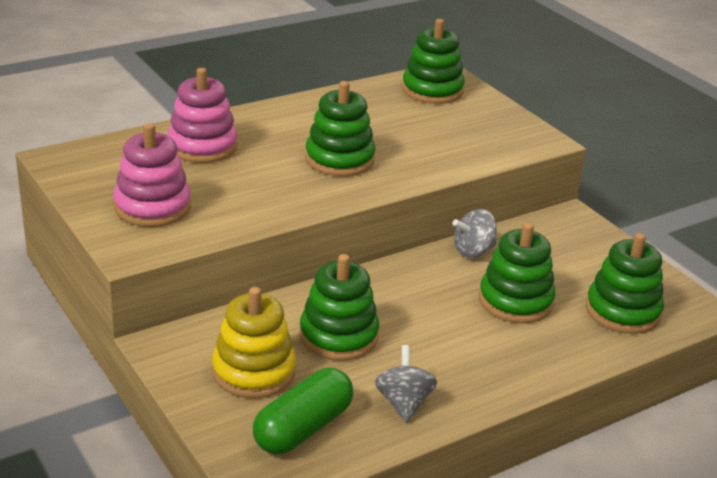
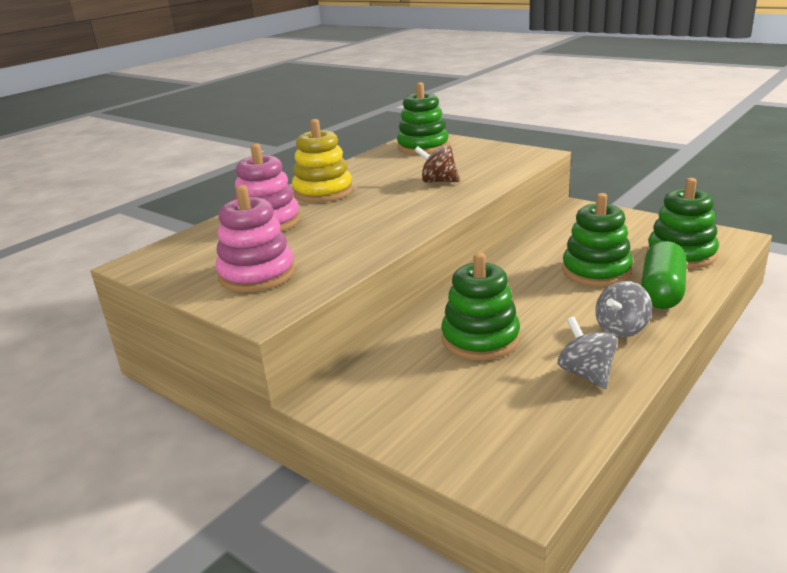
camera: 15 degrees left, 5 degrees down
yellow stacking toy [212,287,296,398] -> yellow stacking toy moved to [292,119,353,202]
green capsule [253,368,353,454] -> green capsule moved to [641,241,686,309]
green stacking toy [305,81,375,176] -> none
grey spinning top [453,209,497,258] -> grey spinning top moved to [595,281,652,337]
none -> brown spinning top [414,146,460,183]

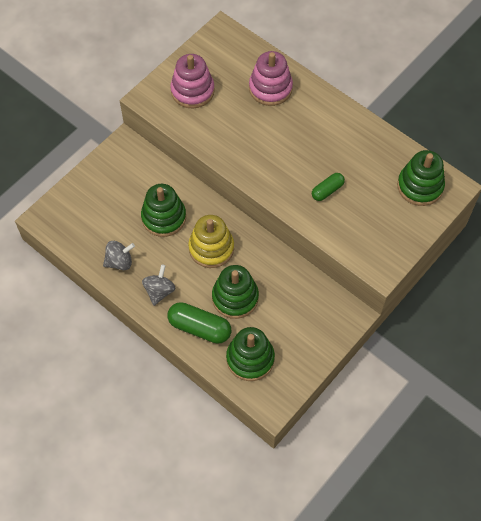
camera: 90 degrees right, 35 degrees up
yellow stacking toy [292,119,353,202] -> yellow stacking toy moved to [188,215,234,268]
brown spinning top [414,146,460,183] -> green capsule [312,173,345,201]
grey spinning top [595,281,652,337] -> grey spinning top turned 60 degrees clockwise [142,264,176,306]

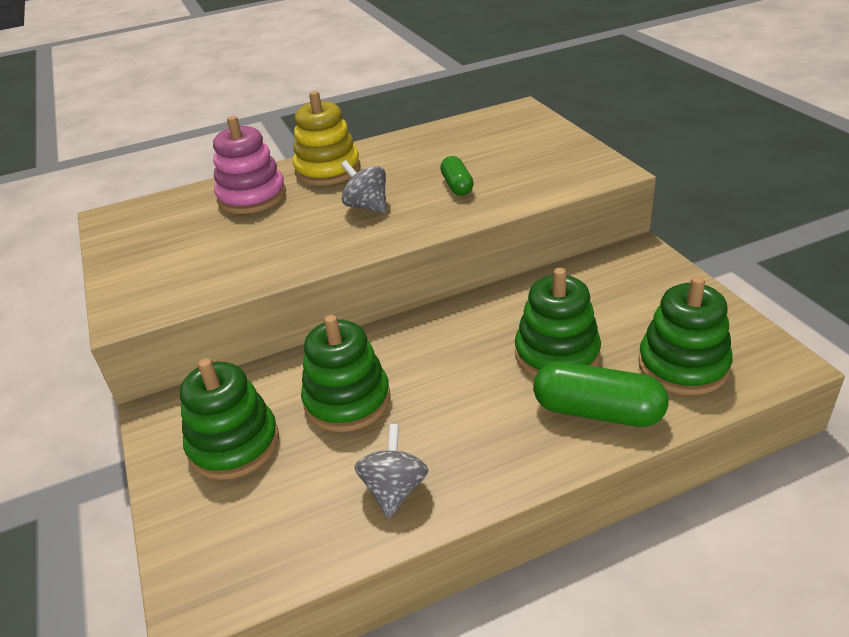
camera: 60 degrees left, 25 degrees down
grey spinning top [142,264,176,306] -> grey spinning top moved to [341,160,386,213]
green capsule [167,302,232,344] -> green capsule turned 60 degrees clockwise [533,362,668,427]
pink stacking toy [170,54,215,108] -> none
yellow stacking toy [188,215,234,268] -> yellow stacking toy moved to [293,91,361,185]
green stacking toy [397,150,445,206] -> green stacking toy moved to [180,358,279,480]

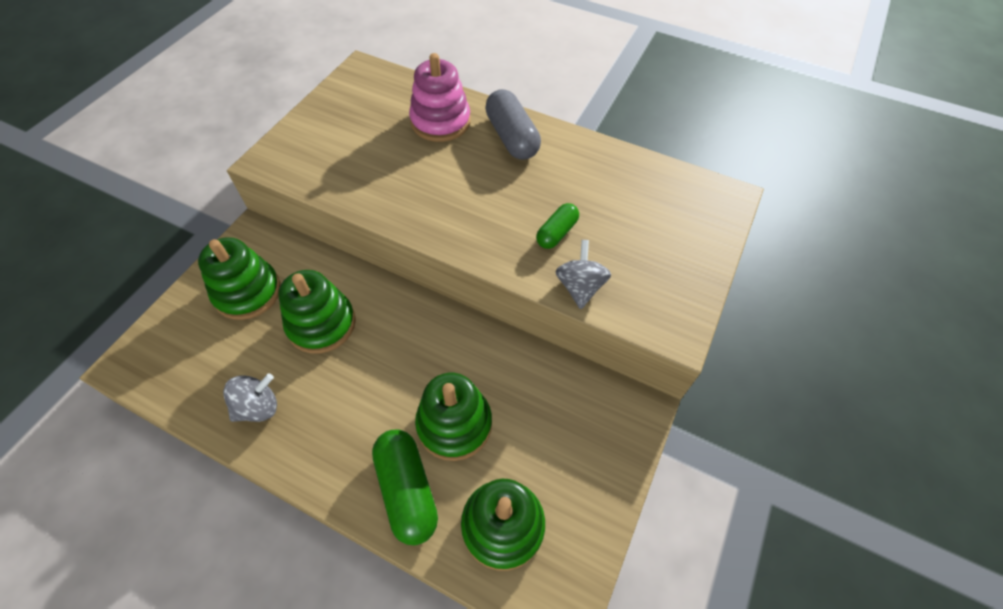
camera: 45 degrees right, 20 degrees up
yellow stacking toy [293,91,361,185] -> grey capsule [485,89,541,160]
grey spinning top [341,160,386,213] -> grey spinning top moved to [555,240,611,309]

